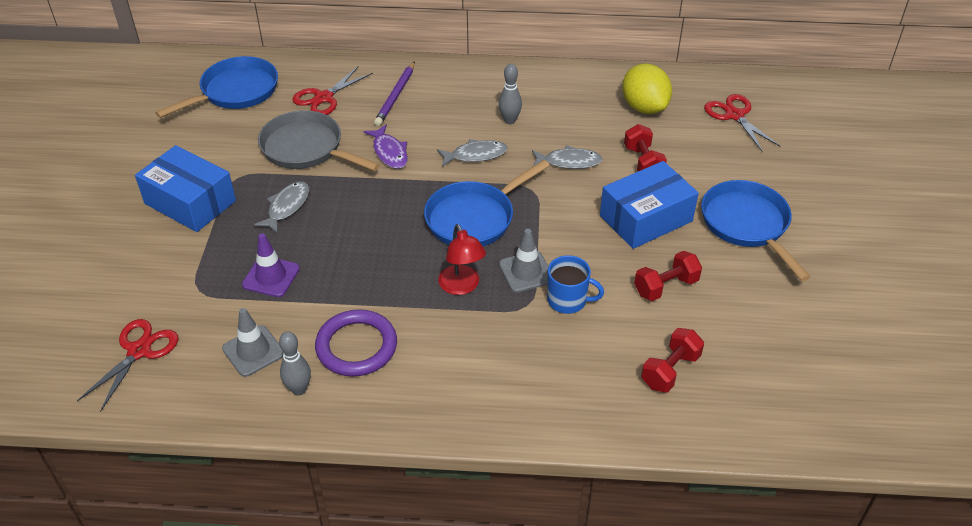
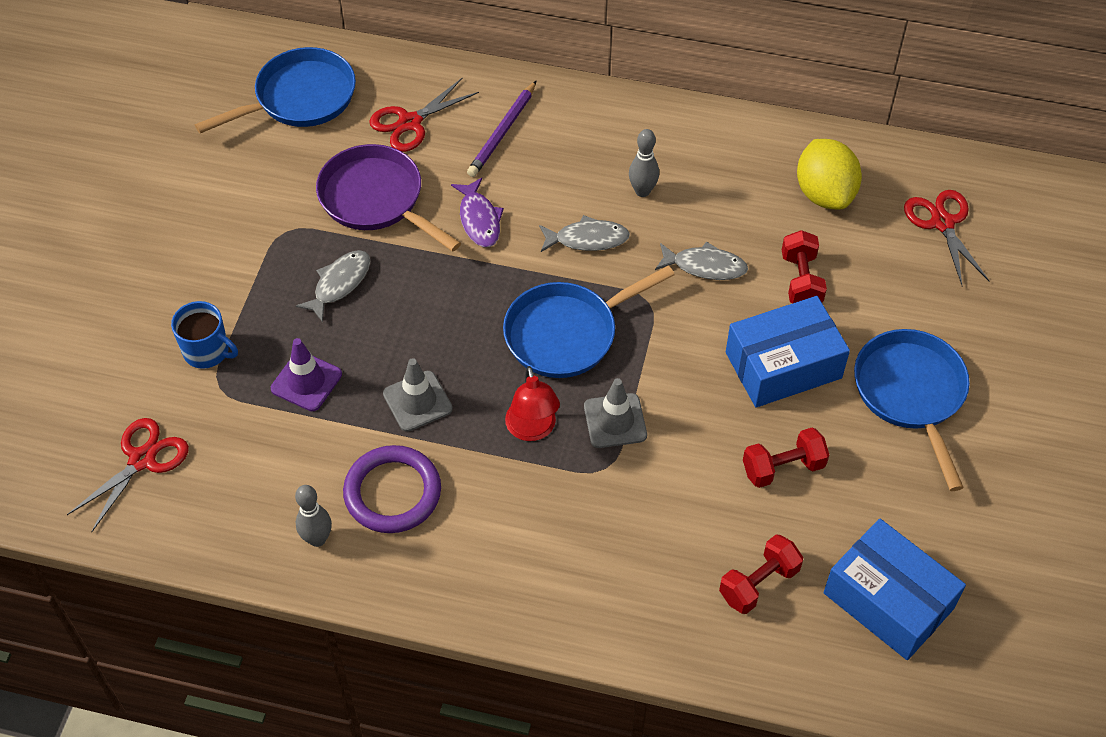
camera: 10 degrees right, 10 degrees up
blue box [135,145,236,232] -> blue box moved to [824,519,966,660]
grey traffic cone [222,308,283,377] -> grey traffic cone moved to [383,358,453,432]
grey pan [258,110,380,171] -> purple pan [316,144,461,251]
blue mug [547,255,604,314] -> blue mug moved to [171,301,238,369]

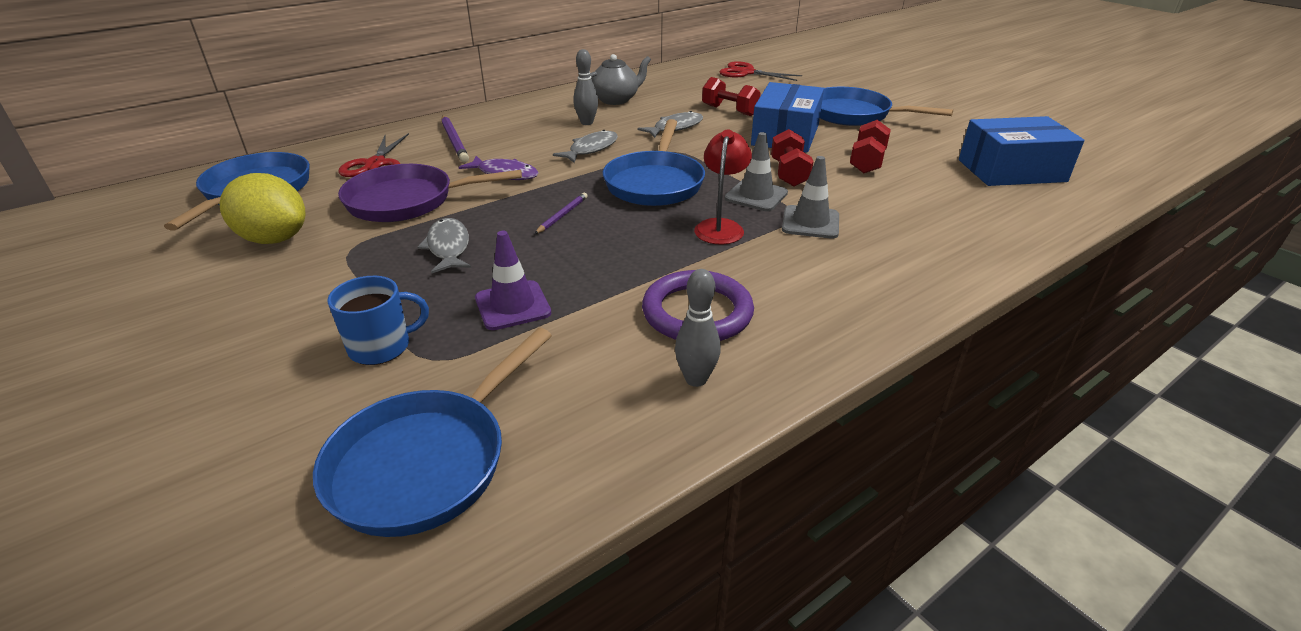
camera: 50 degrees left, 20 degrees down
red scissors [67,418,189,532] -> blue pan [313,328,552,537]
grey traffic cone [383,358,453,432] -> grey traffic cone moved to [782,156,839,239]
red lamp [505,366,560,441] -> red lamp turned 105 degrees counterclockwise [694,130,752,245]
red dumbbell [719,534,803,614] -> red dumbbell moved to [771,129,814,186]
yellow lemon [797,139,862,209] -> yellow lemon moved to [219,173,306,244]
none -> purple pencil [535,193,587,234]
none -> grey teapot [590,54,651,105]

